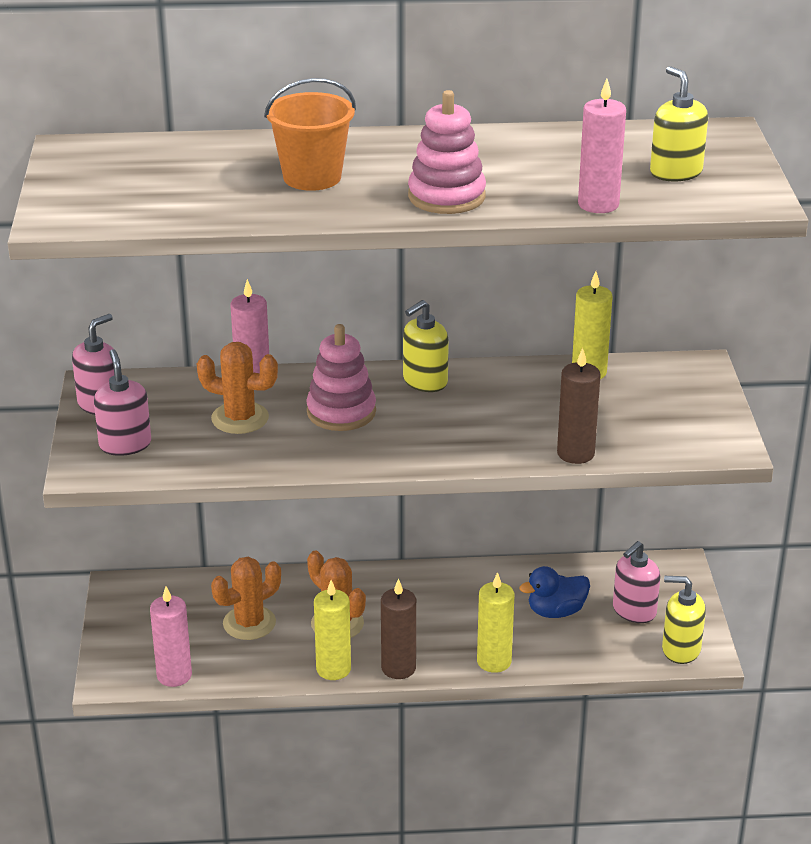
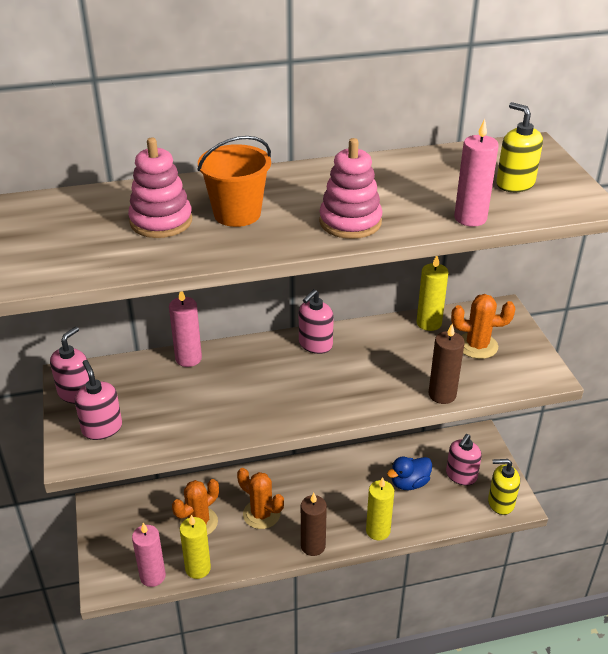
camera: 10 degrees left, 5 degrees up
orange cactus [197,342,278,434] -> orange cactus moved to [451,294,515,359]
pink stacking toy [306,324,376,431] -> pink stacking toy moved to [128,137,192,238]
yellow candle [314,580,351,680] -> yellow candle moved to [180,515,211,579]
yellow soap dispenser [403,300,449,392] -> pink soap dispenser [299,289,334,354]

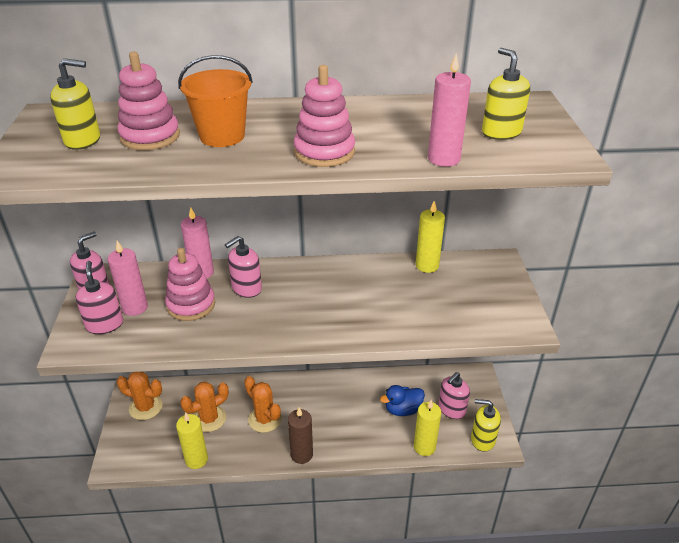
camera: 10 degrees right, 0 degrees up
pink candle [132,523,166,587] -> pink candle moved to [108,241,148,316]
pink soap dispenser [299,289,334,354] -> pink soap dispenser moved to [225,236,262,298]
yellow candle [366,477,394,541] -> yellow candle moved to [414,400,441,456]
brown candle [429,324,465,404] -> none
orange cactus [451,294,515,359] -> orange cactus moved to [117,372,163,420]
none -> yellow soap dispenser [50,58,100,150]
none -> pink stacking toy [165,248,215,321]

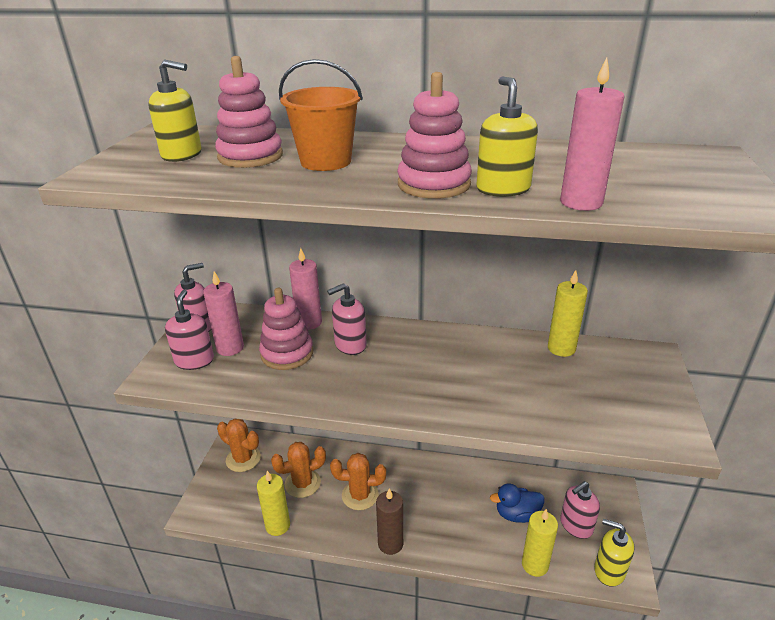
camera: 15 degrees right, 5 degrees down
orange cactus [244,376,282,433] -> orange cactus turned 60 degrees counterclockwise [330,453,386,510]
yellow soap dispenser [482,47,530,140] -> yellow soap dispenser moved to [476,76,538,197]

